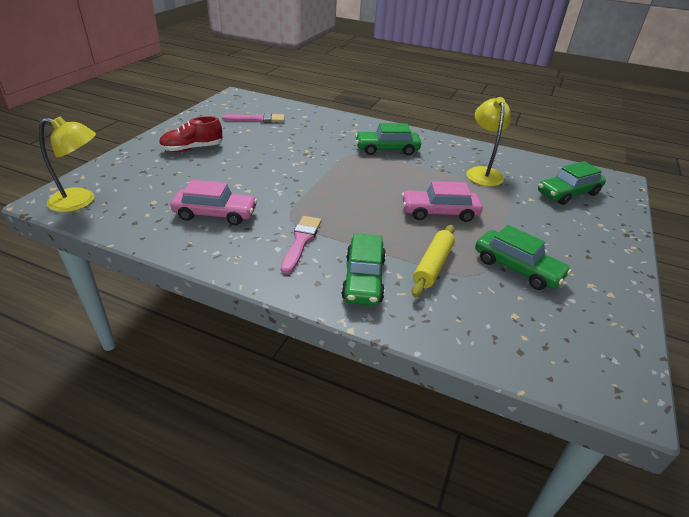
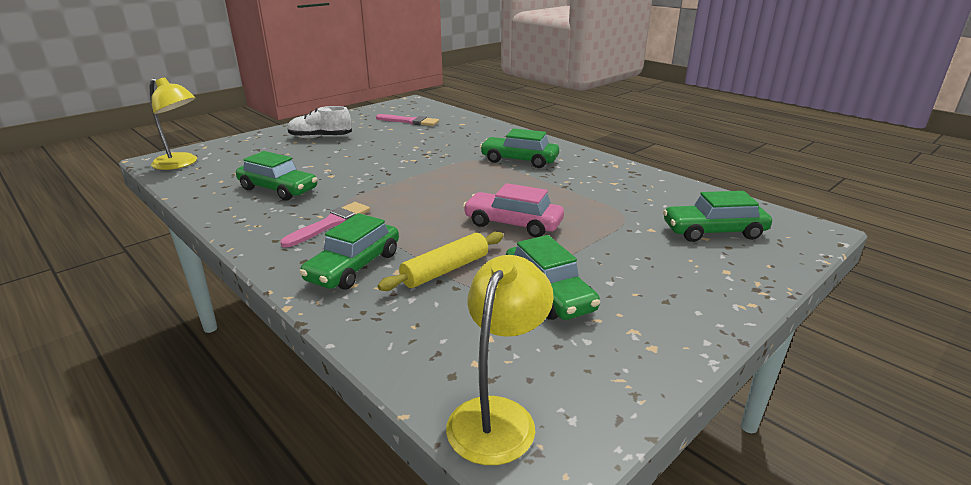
camera: 25 degrees right, 10 degrees down
red shoe [159,116,223,152] -> white shoe [287,106,352,138]
pink car [170,180,257,225] -> green car [236,151,317,200]
yellow lamp [466,97,511,186] -> yellow lamp moved to [446,255,554,465]

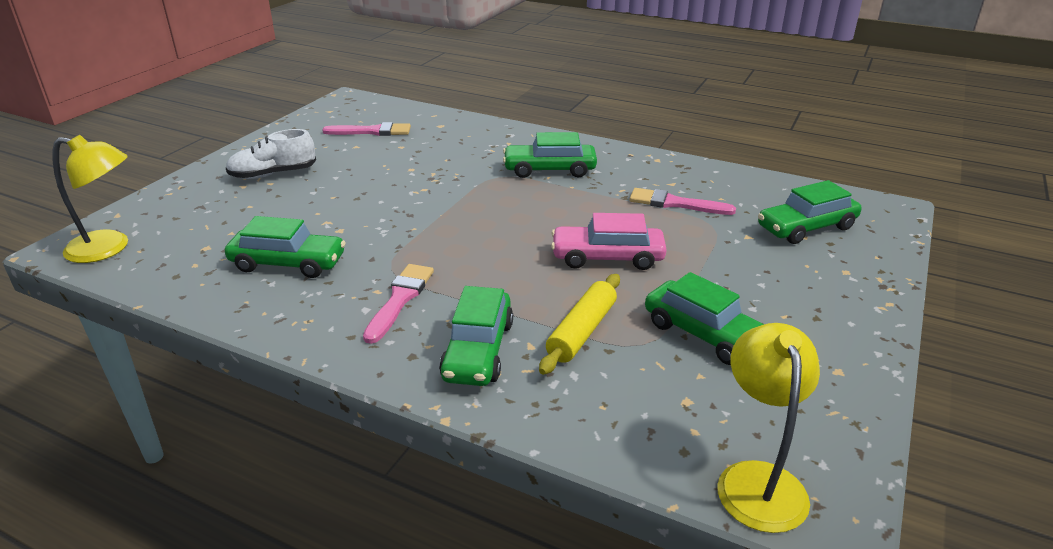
camera: 20 degrees left, 5 degrees up
none -> pink brush [629,188,736,215]

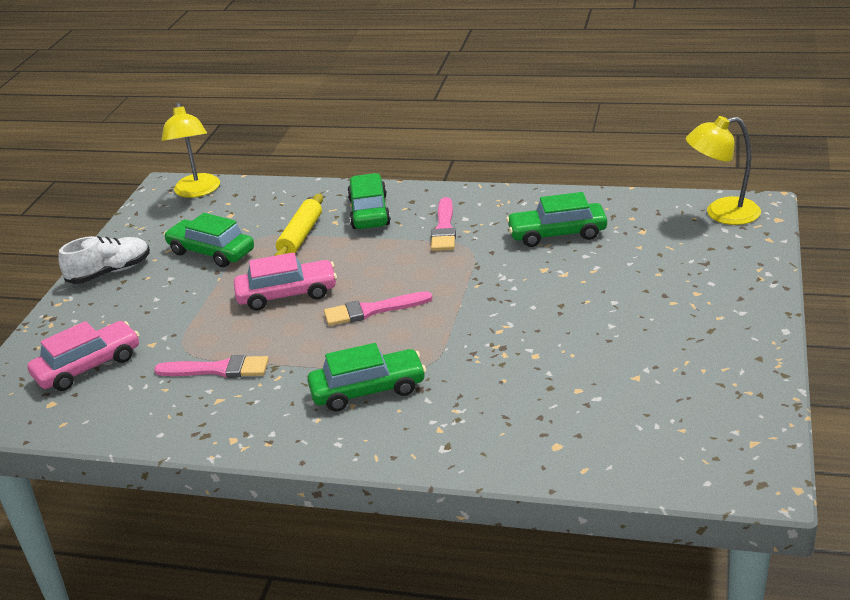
camera: 170 degrees right, 0 degrees up
white shoe [226,129,316,179] -> white shoe moved to [58,236,150,284]
pink brush [322,122,411,136] -> pink brush moved to [324,291,432,326]
green car [758,180,862,244] -> pink car [27,321,139,391]

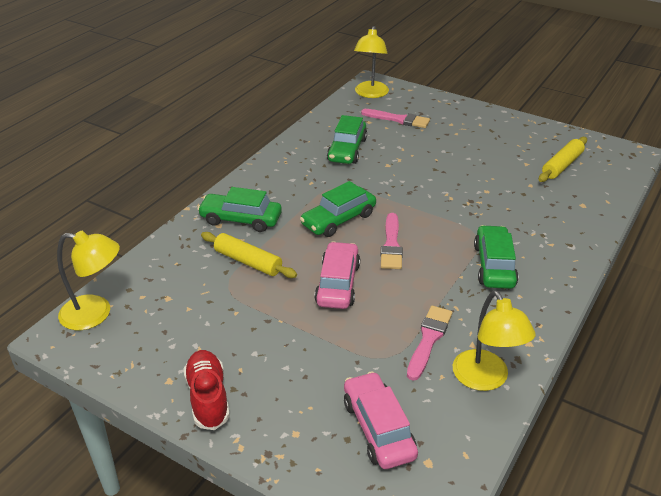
camera: 75 degrees left, 5 degrees up
white shoe [58,236,150,284] -> red shoe [184,350,230,430]
green car [164,213,254,267] -> green car moved to [300,181,376,237]
pink brush [431,197,456,251] -> pink brush moved to [361,109,430,128]
none -> yellow lamp [453,290,536,391]
none -> yellow rolling pin [539,137,587,182]

